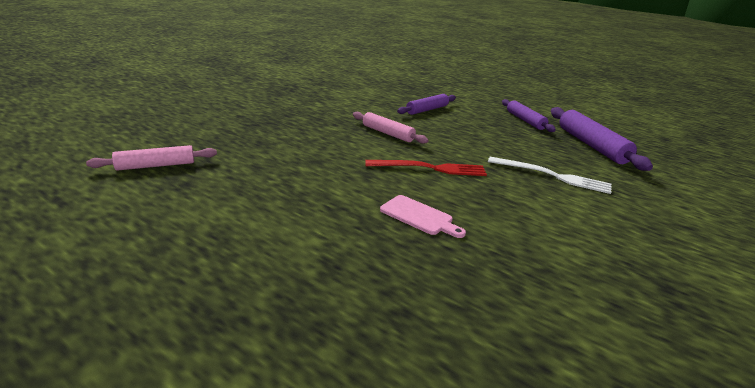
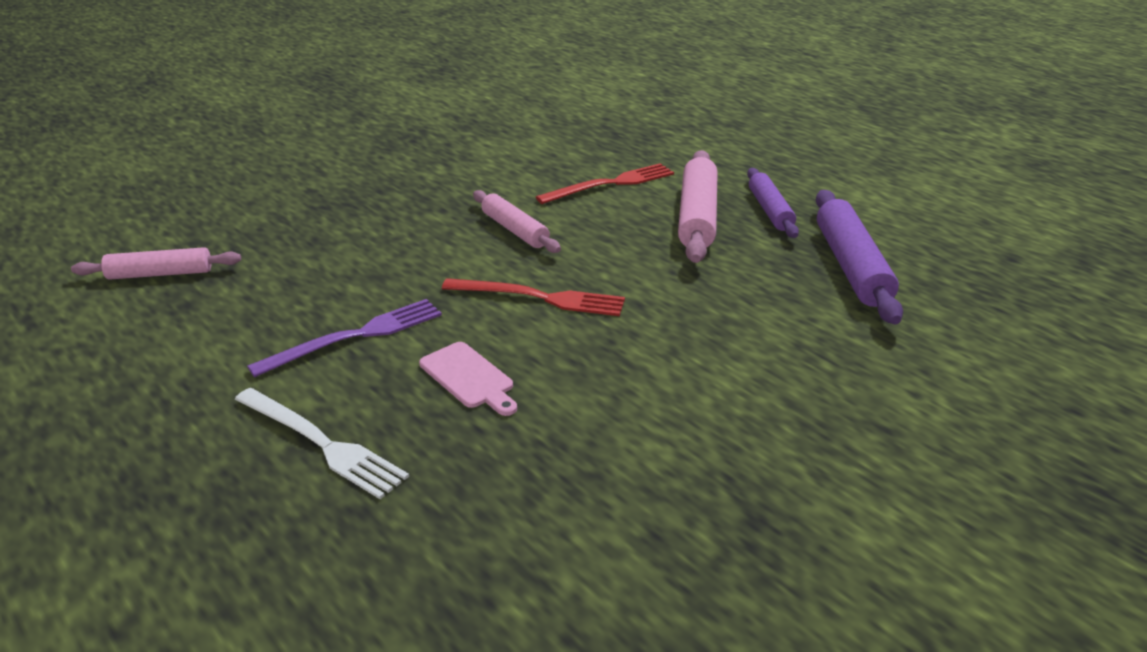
camera: 15 degrees right, 5 degrees up
purple rolling pin [397,94,456,115] -> red fork [536,163,674,204]
white fork [488,157,611,194] -> white fork moved to [235,388,409,499]
none -> purple fork [247,299,442,377]
none -> pink rolling pin [678,150,717,263]

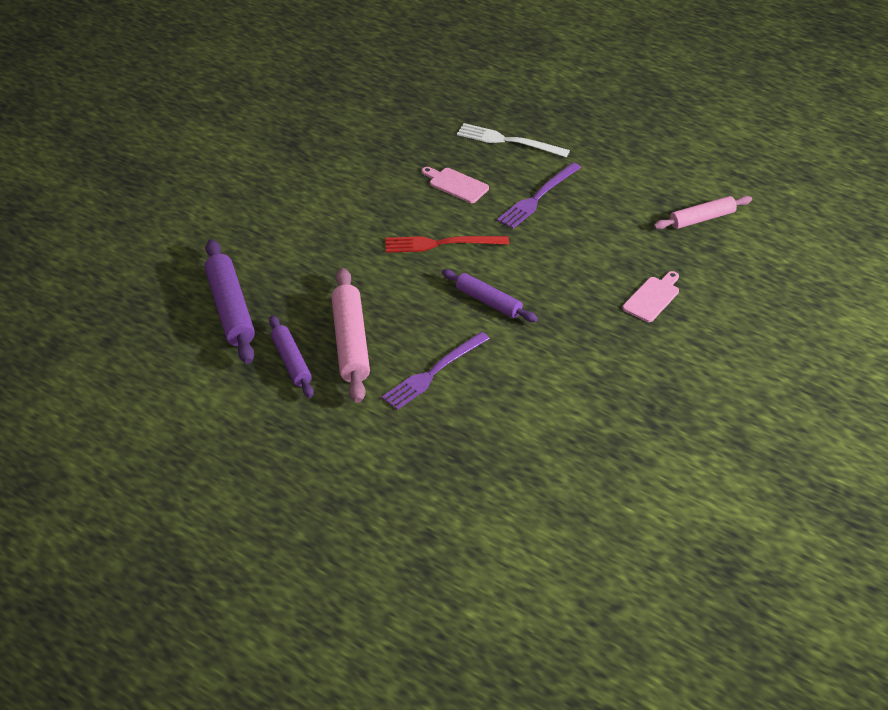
camera: 165 degrees right, 10 degrees up
pink rolling pin [473,190,561,253] -> purple rolling pin [442,269,538,322]
red fork [536,163,674,204] -> purple fork [382,332,490,410]
none -> pink cutting board [623,271,679,322]

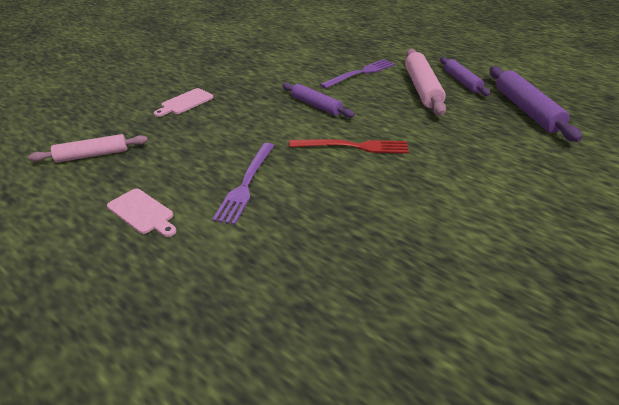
camera: 175 degrees left, 5 degrees down
pink cutting board [422,167,489,203] -> pink cutting board moved to [107,189,176,237]
white fork [457,123,570,157] -> none
purple fork [497,162,581,229] -> purple fork turned 150 degrees clockwise [212,143,274,225]

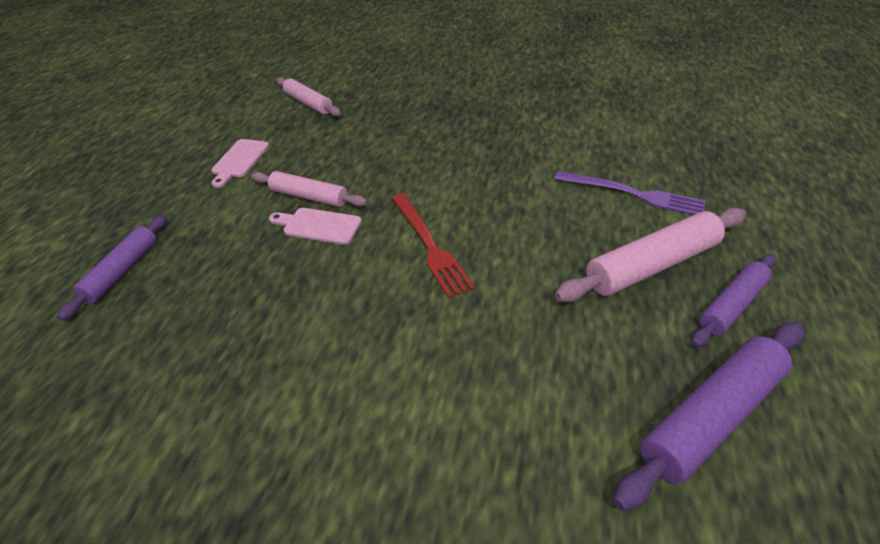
camera: 65 degrees right, 5 degrees up
pink cutting board [154,88,214,117] -> pink cutting board moved to [269,208,362,245]
purple fork [212,143,274,225] -> pink rolling pin [251,171,367,207]
purple rolling pin [282,83,355,118] -> purple rolling pin moved to [58,215,167,321]

